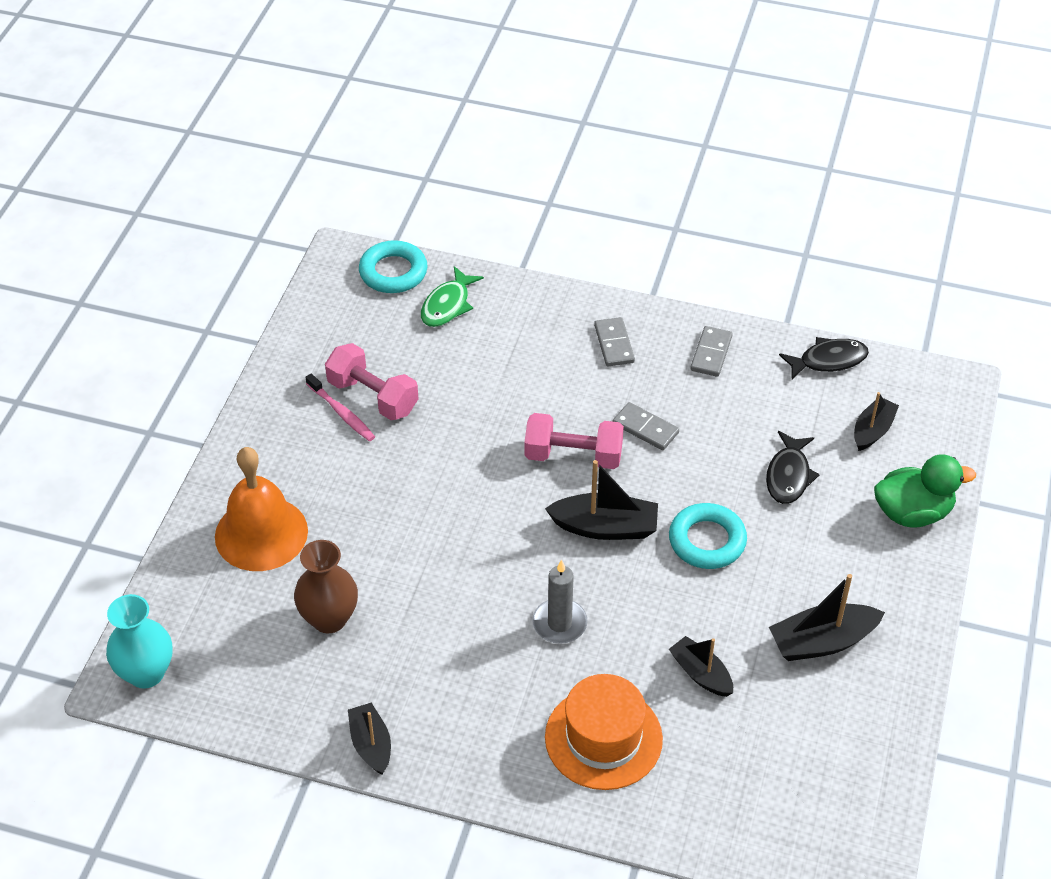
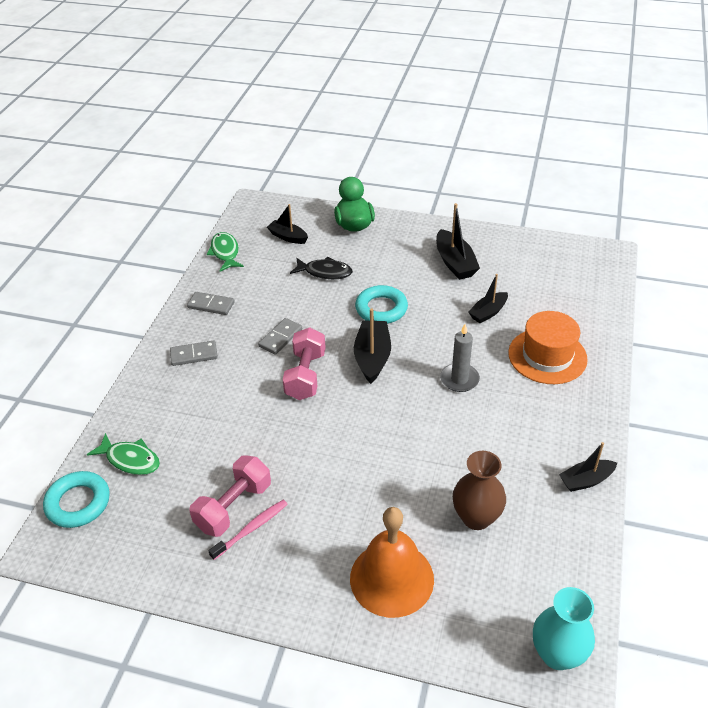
camera: 90 degrees left, 5 degrees down
black fish [779,337,869,380] -> green fish [207,232,244,272]

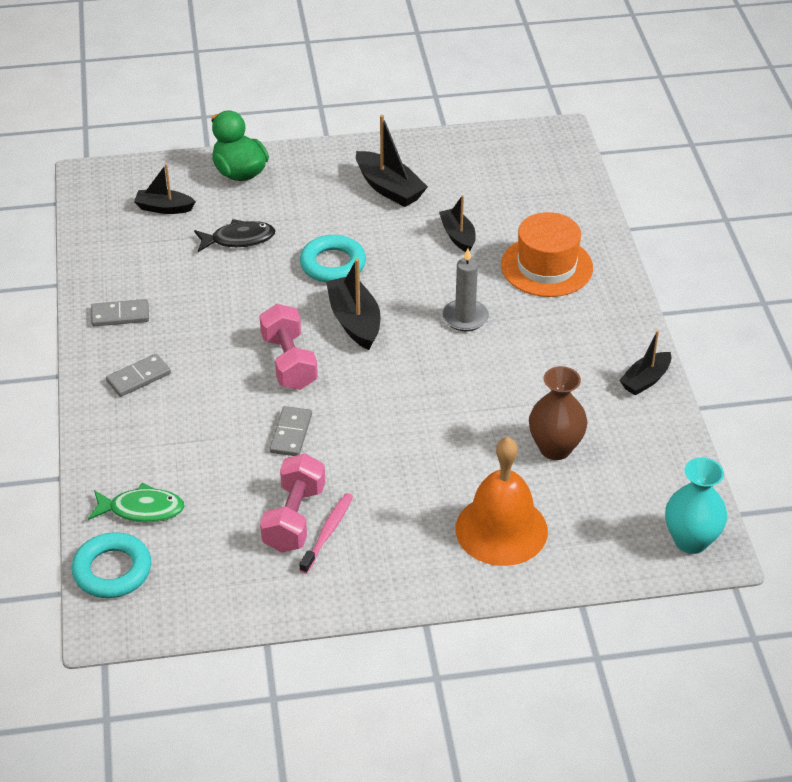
camera: 25 degrees left, 0 degrees up
green fish [207,232,244,272] -> none
grey domino [258,318,302,355] -> grey domino moved to [270,406,312,456]
black boat [468,274,508,323] -> black boat turned 135 degrees clockwise [439,195,476,252]

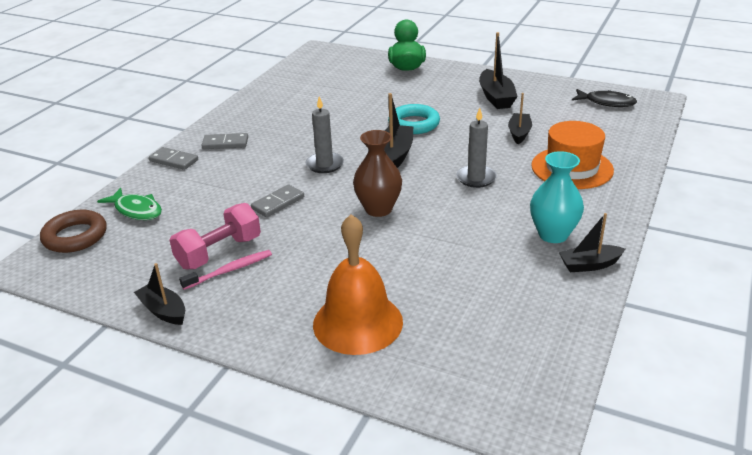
camera: 35 degrees right, 10 degrees down
turquoise ring [72,532,151,598] -> brown ring [40,210,107,253]
grey domino [91,299,149,326] -> grey domino moved to [149,147,198,170]
black boat [134,164,196,214] -> black boat moved to [134,263,185,325]
black fish [194,219,276,252] -> black fish moved to [572,89,637,107]
pink dumbbell [260,304,318,390] -> grey candle [306,96,344,173]
brown vase [529,366,587,460] -> brown vase moved to [353,130,402,217]
turquoise vase [665,457,727,554] -> turquoise vase moved to [530,151,584,243]

